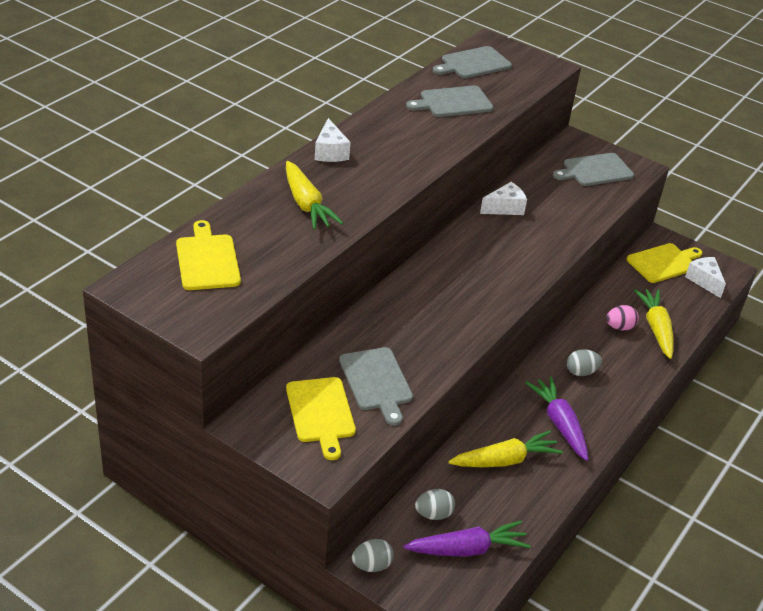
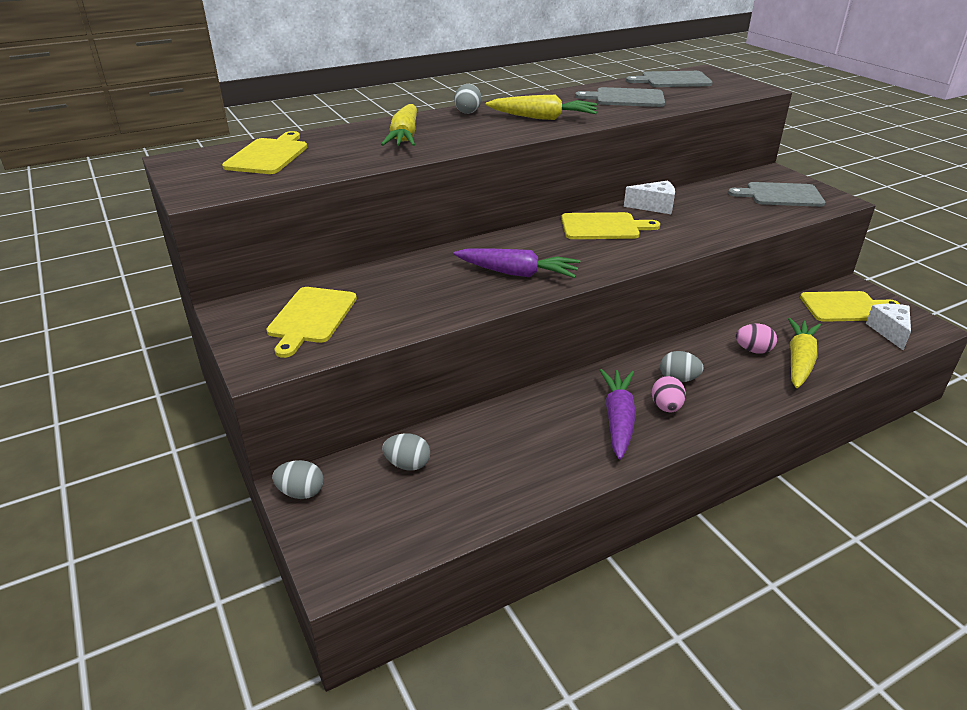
camera: 30 degrees right, 5 degrees down
white cheese [315,118,351,162] -> grey egg [454,84,481,114]
grey cutting board [339,347,413,426] -> none
purple carrot [403,521,531,557] -> purple carrot moved to [453,248,580,278]
yellow carrot [448,430,563,467] -> yellow carrot moved to [486,95,597,120]
none -> yellow cutting board [561,212,660,239]
none -> pink egg [652,376,686,413]

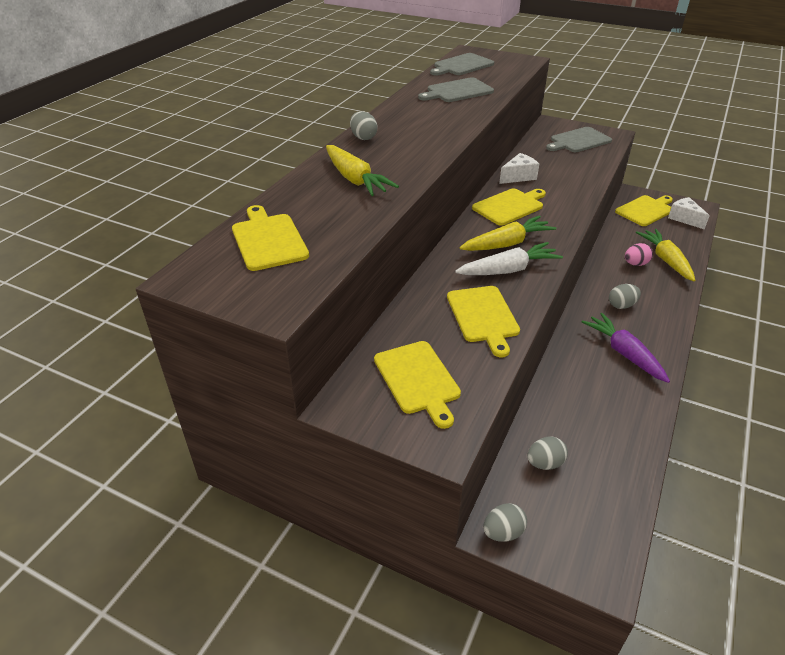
camera: 35 degrees left, 5 degrees up
purple carrot [453,248,580,278] -> white carrot [455,242,563,275]
yellow carrot [486,95,597,120] -> yellow carrot moved to [459,215,556,251]
pink egg [652,376,686,413] -> none
none -> yellow cutting board [447,286,520,357]

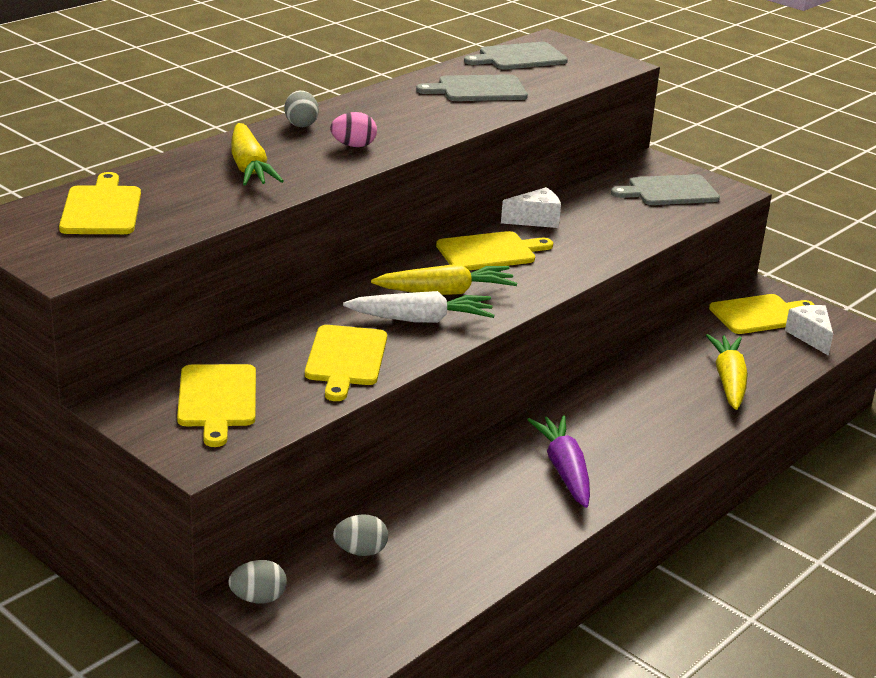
camera: 15 degrees right, 10 degrees down
grey egg [609,284,641,309] -> none
pink egg [625,243,653,266] -> pink egg moved to [330,112,377,147]

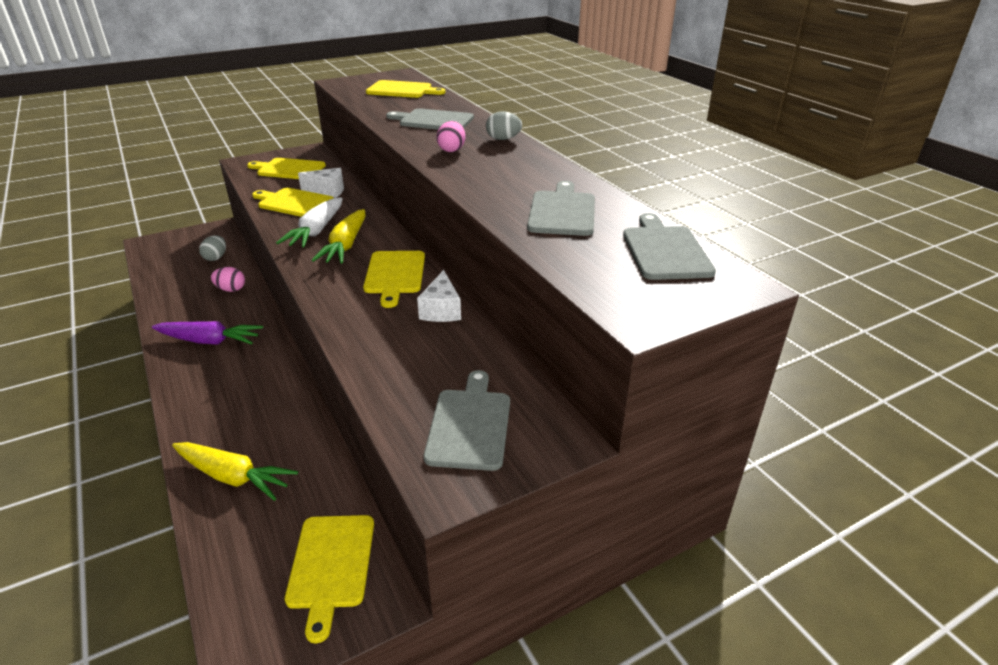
camera: 110 degrees right, 5 degrees up
grey egg [228,560,287,603] -> none
yellow carrot [231,123,284,186] -> grey cutting board [386,108,474,130]
white cheese [785,305,833,356] -> white cheese moved to [298,168,344,198]
none -> pink egg [211,267,245,292]

